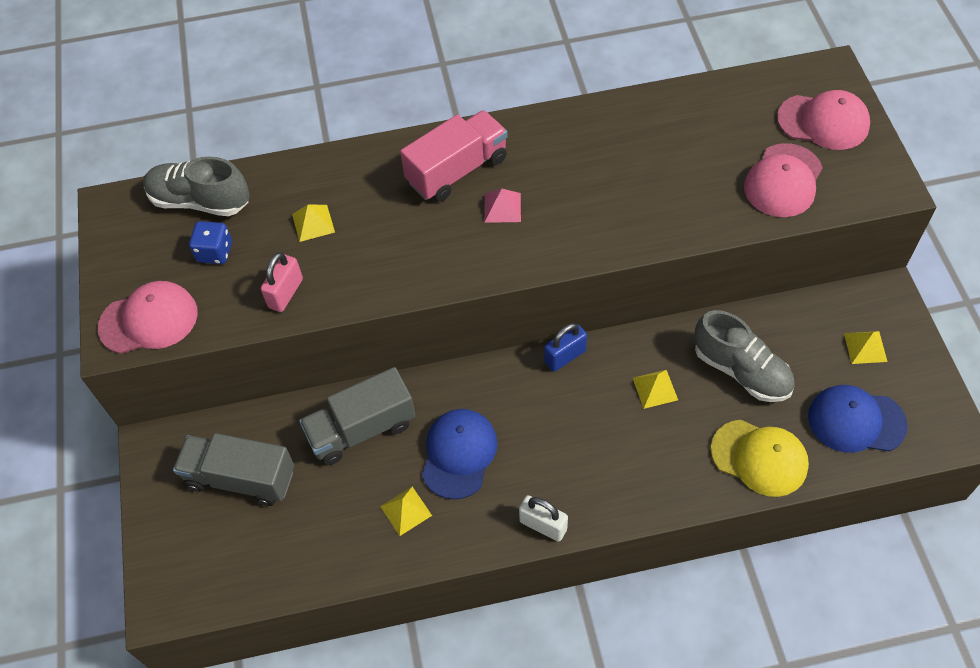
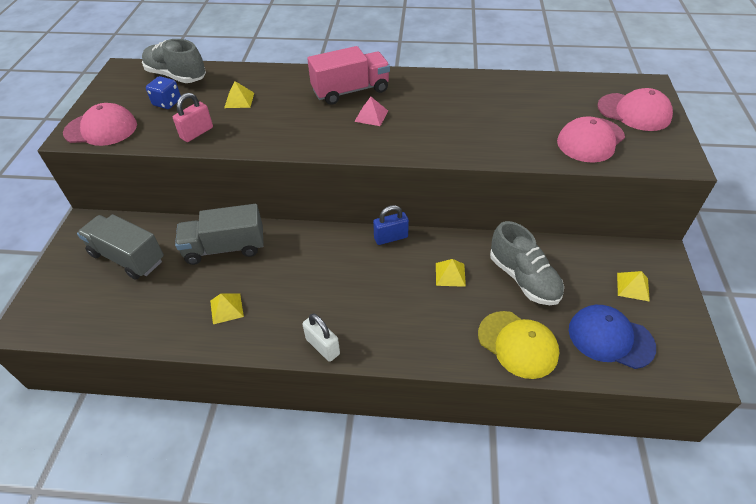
camera: 15 degrees right, 10 degrees down
blue cap [422,409,498,499] -> none

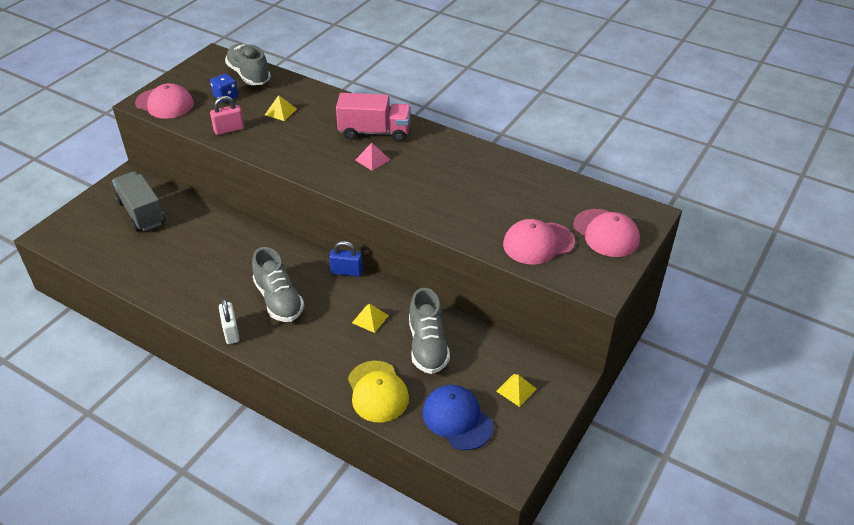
camera: 25 degrees right, 5 degrees down
grey truck [175,204,264,265] -> none
yellow pyramid [210,293,244,324] -> none
none -> grey shoe [252,247,304,322]

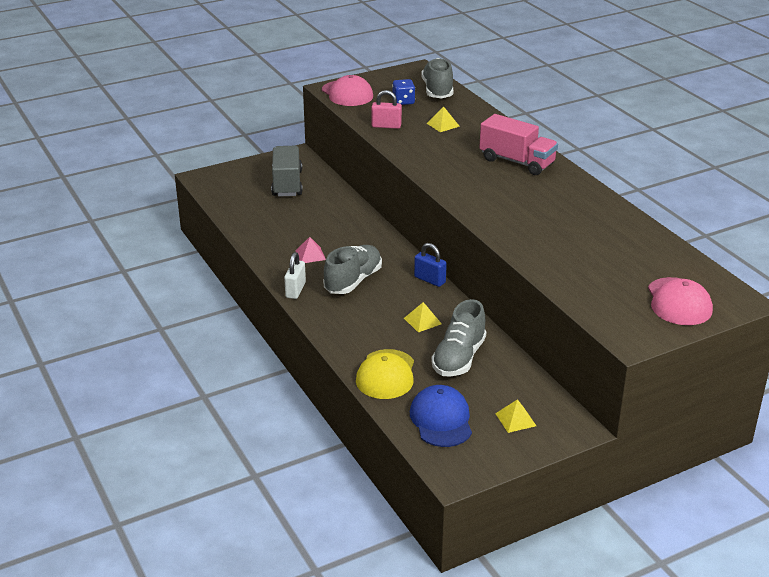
camera: 30 degrees right, 10 degrees down
grey shoe [252,247,304,322] -> grey shoe turned 150 degrees counterclockwise [323,245,382,294]
pink pyramid [355,143,390,171] -> pink pyramid moved to [295,237,326,263]
pink cap [503,219,575,265] -> none

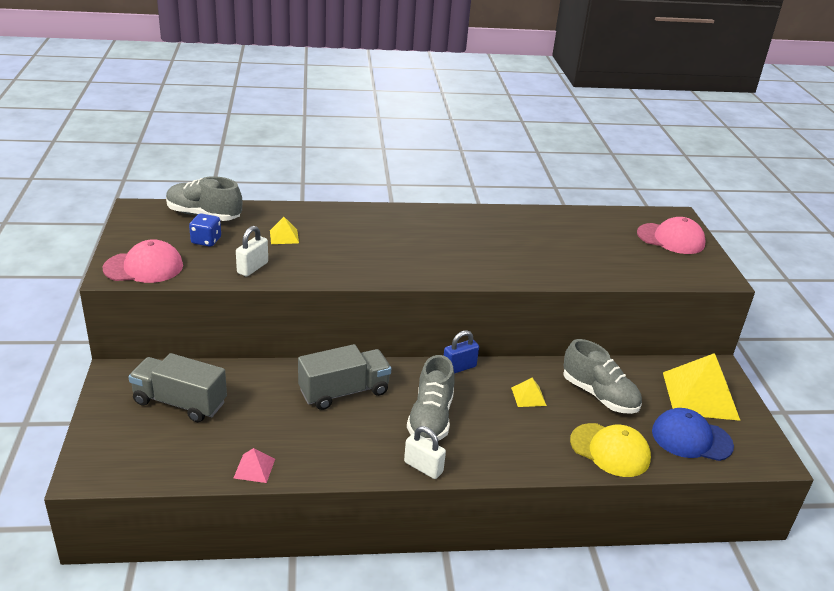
camera: 70 degrees left, 0 degrees up
pink pyramid [295,237,326,263] -> pink pyramid moved to [234,448,275,483]
grey shoe [323,245,382,294] -> grey shoe turned 135 degrees counterclockwise [407,355,455,442]
pink padlock [371,90,402,129] -> white padlock [236,226,268,276]
pink truck [479,114,558,175] -> none
yellow pyramid [495,399,536,433] -> yellow pyramid [663,353,741,421], size x2.24
none -> grey truck [298,344,391,410]

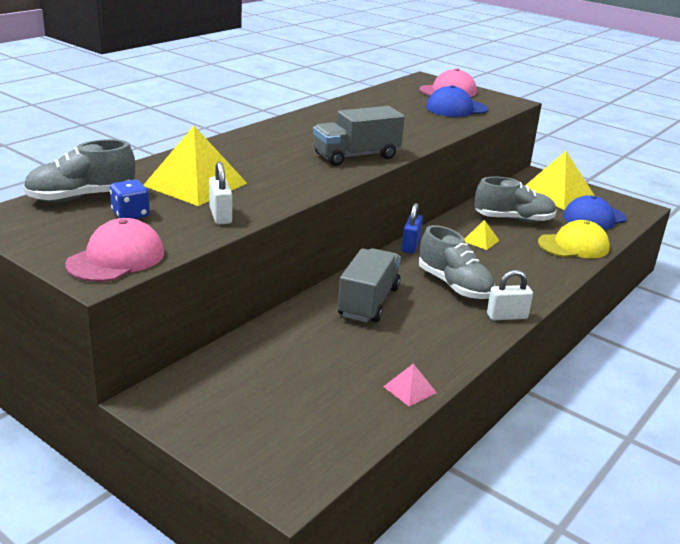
camera: 45 degrees left, 5 degrees down
grey truck [128,353,227,422] -> grey truck moved to [313,106,405,166]
yellow pyramid [270,217,299,244] -> yellow pyramid [144,126,247,206], size x2.24
none -> blue cap [426,85,488,117]

